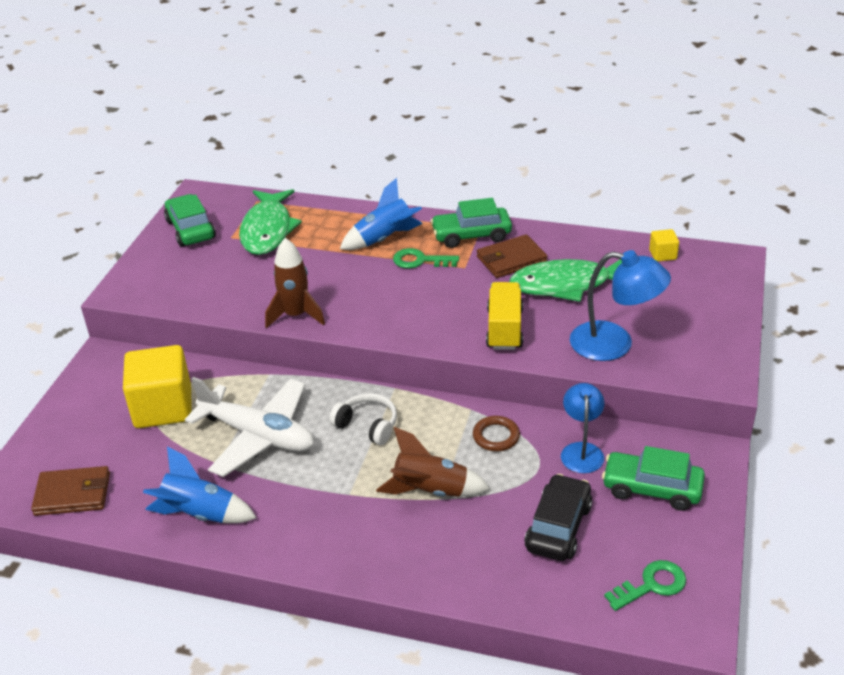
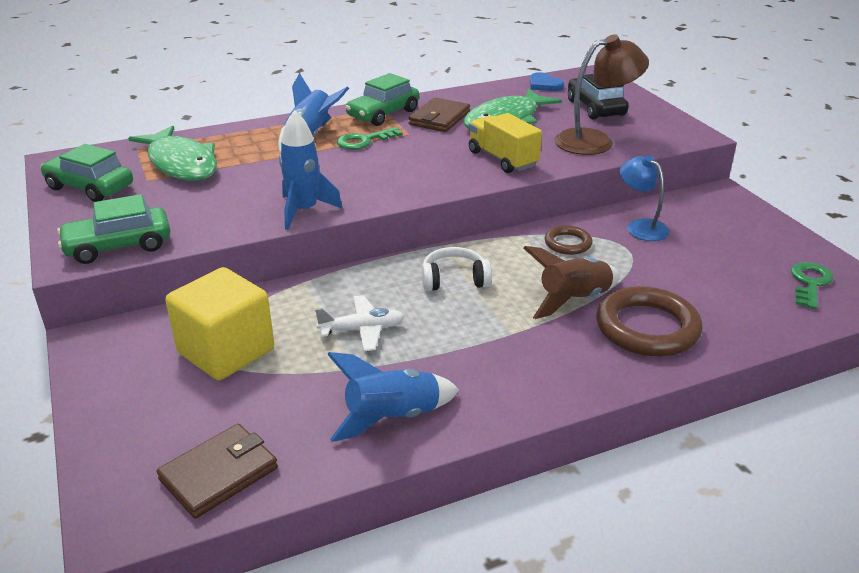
camera: 40 degrees left, 5 degrees down
white plane [185,377,314,477] -> white plane [315,295,405,351], size x0.53
brown rocket [265,238,325,328] -> blue rocket [279,110,343,230]
black car [524,474,592,561] -> black car moved to [568,74,629,120]
blue lamp [570,250,671,361] -> brown lamp [554,34,649,155]
green car [602,446,705,511] -> green car moved to [57,194,170,264]
yellow cube [649,229,679,261] -> blue heart [530,72,564,91]
none -> brown ring [596,286,702,357]

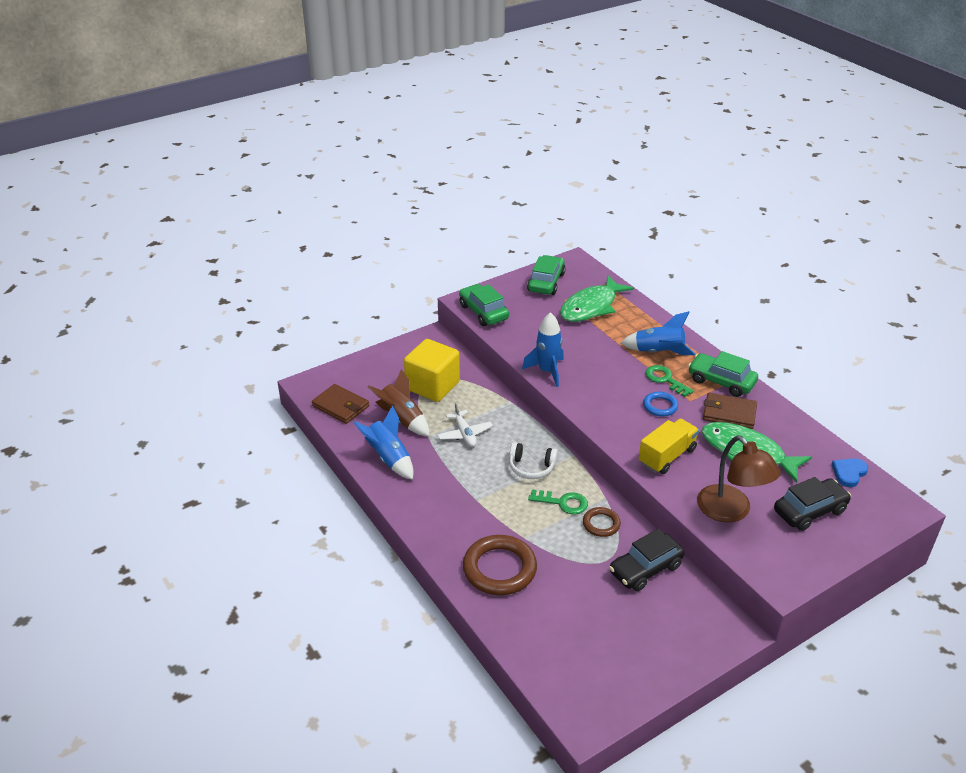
camera: 80 degrees right, 5 degrees up
white headphones [422,247,492,291] -> white headphones turned 120 degrees clockwise [509,442,558,479]
brown rocket [523,246,620,319] -> brown rocket moved to [368,369,430,436]
blue lamp [620,155,670,241] -> black car [609,529,685,591]
green key [791,262,833,309] -> green key moved to [528,489,588,515]
none -> blue ring [643,392,678,417]

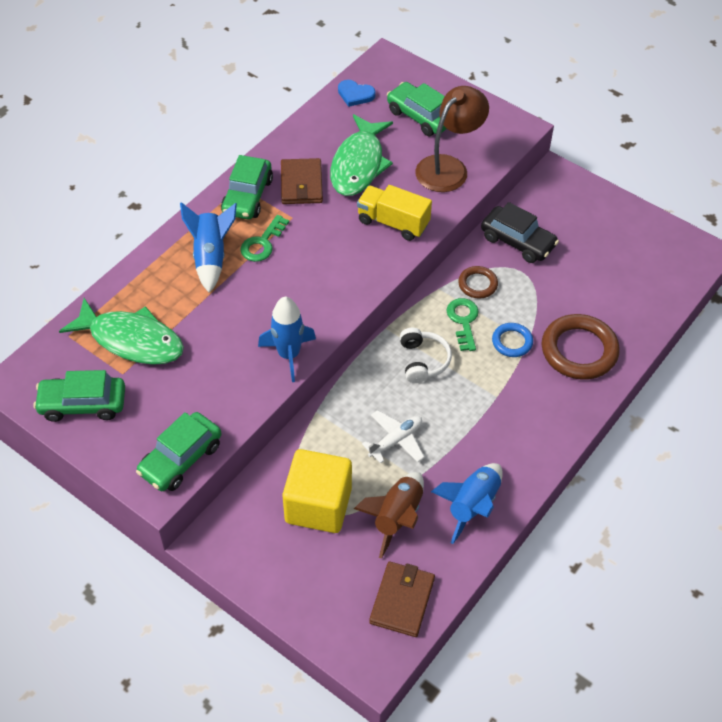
camera: 110 degrees left, 15 degrees up
blue ring [643,392,678,417] -> blue ring moved to [492,323,533,357]
black car [774,477,851,531] -> green car [387,82,447,136]

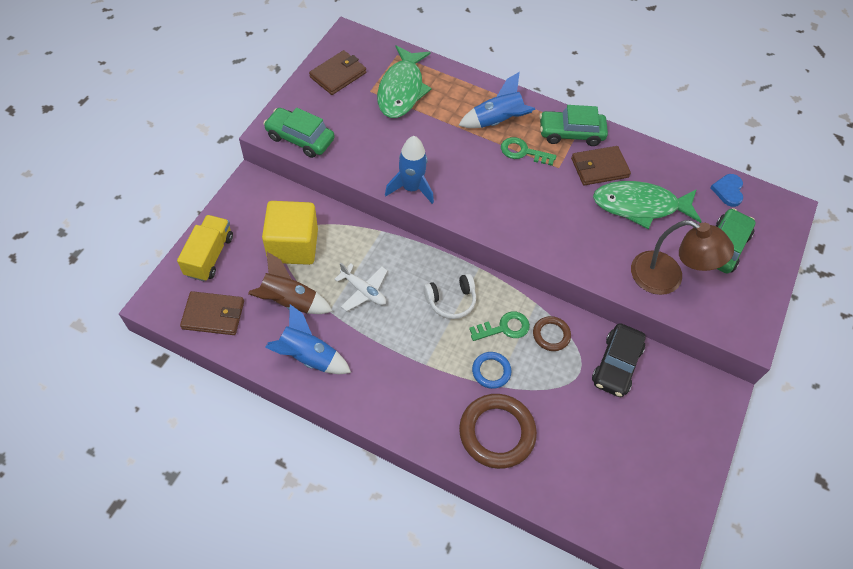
camera: 75 degrees right, 5 degrees up
green car [33,370,125,422] -> brown wallet [309,50,366,95]
yellow truck [357,185,432,241] -> yellow truck moved to [177,215,233,281]

